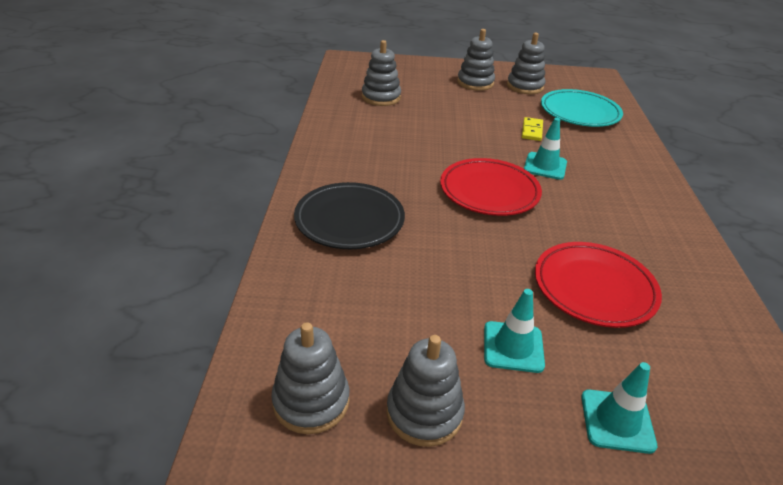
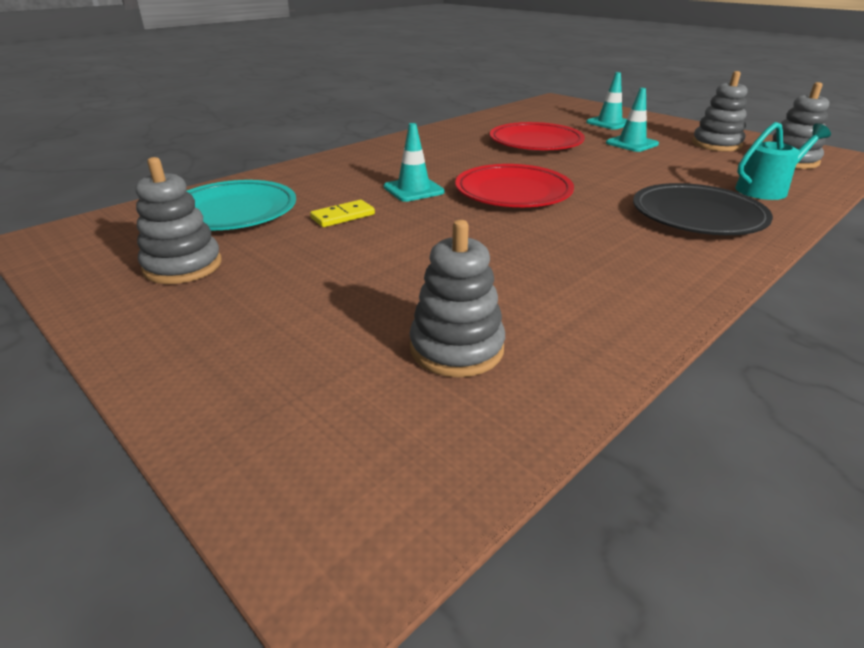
camera: 135 degrees left, 5 degrees down
grey stacking toy [457,29,495,91] -> none
none -> turquoise watering can [735,122,831,200]

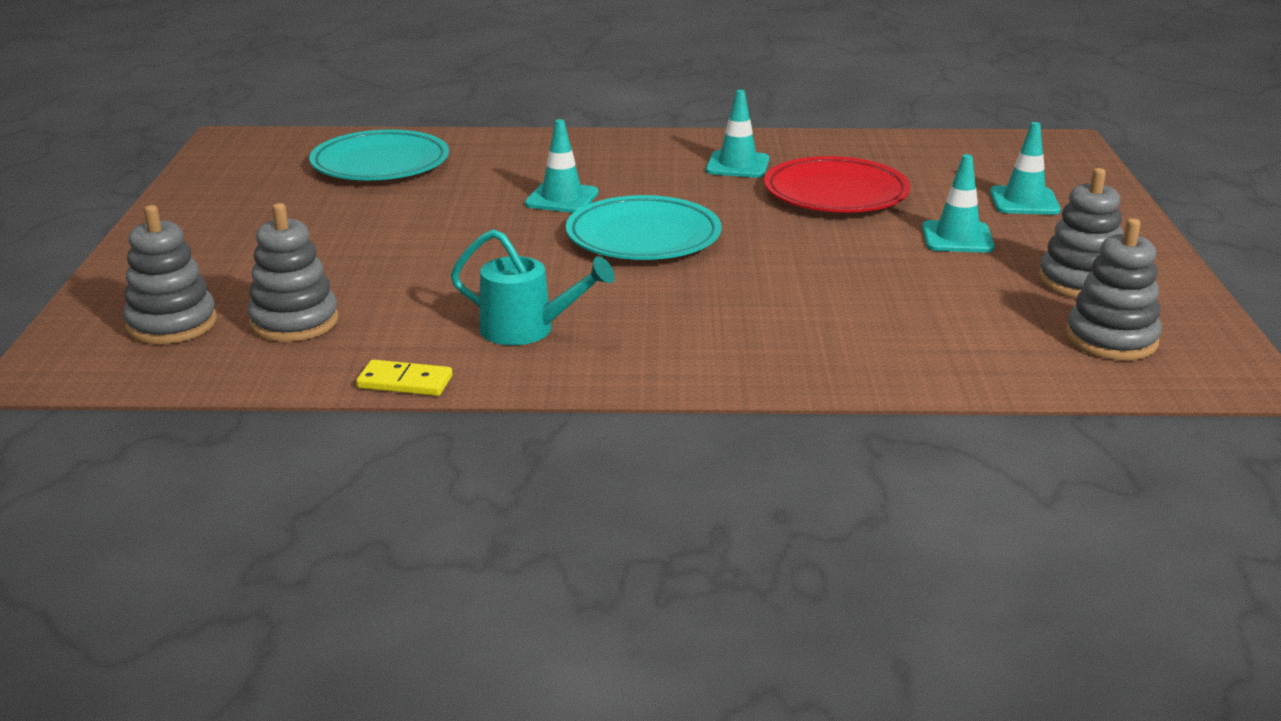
camera: 45 degrees right, 5 degrees down
grey stacking toy [136,157,222,284] -> grey stacking toy moved to [123,205,217,344]
yellow domino [310,200,375,227] -> yellow domino moved to [356,360,452,396]
red plate [455,164,574,207] -> turquoise plate [566,195,721,260]
black plate [633,183,773,235] -> none
turquoise watering can [735,122,831,200] -> turquoise watering can moved to [450,229,615,345]
none -> turquoise traffic cone [706,90,769,178]

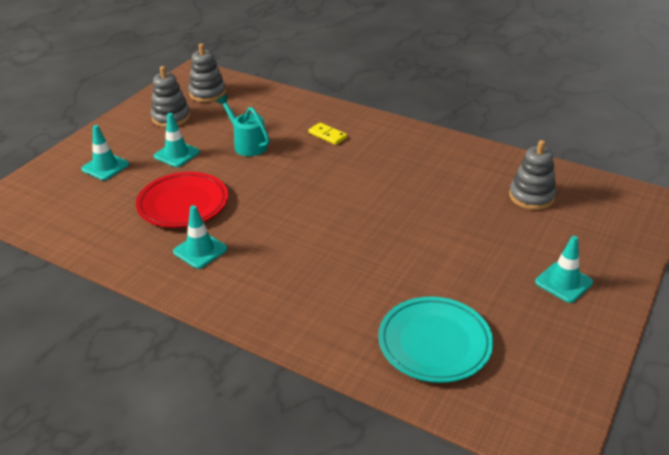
camera: 150 degrees left, 10 degrees up
grey stacking toy [123,205,217,344] -> none
yellow domino [356,360,452,396] -> yellow domino moved to [308,122,347,145]
turquoise watering can [450,229,615,345] -> turquoise watering can moved to [216,95,270,156]
turquoise traffic cone [525,119,599,213] -> turquoise traffic cone moved to [535,236,593,303]
turquoise plate [566,195,721,260] -> none

